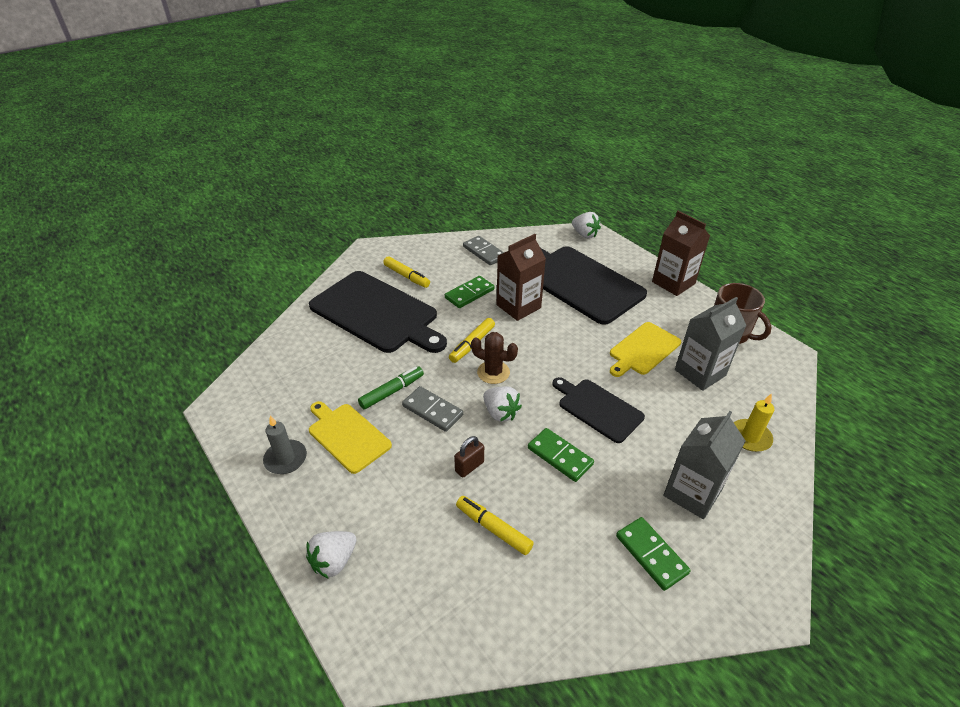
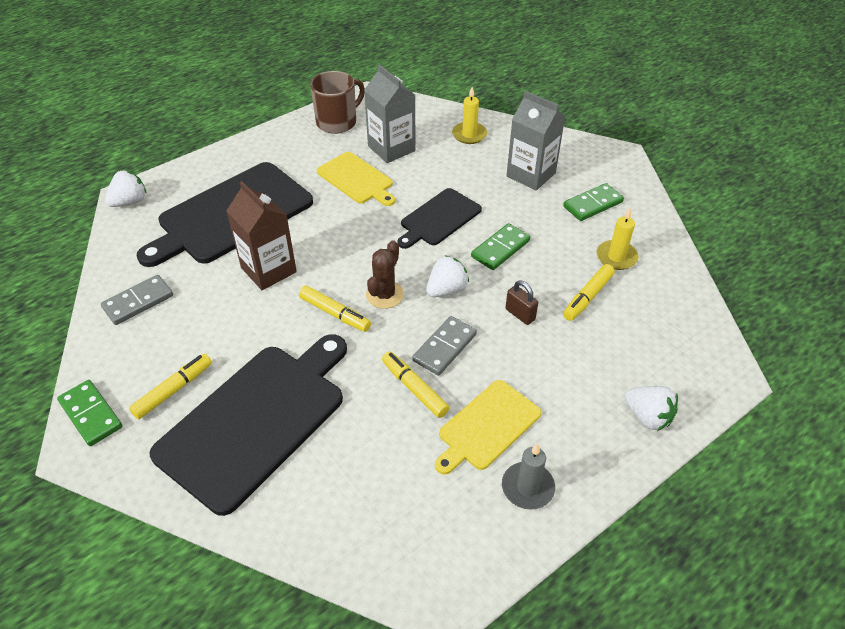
camera: 90 degrees left, 5 degrees up
green marker [358,366,424,410] -> yellow marker [382,351,449,418]
green domino [445,276,494,308] -> green domino moved to [57,380,122,446]
brown carton [652,211,710,296] -> none
none -> yellow candle [596,208,639,270]

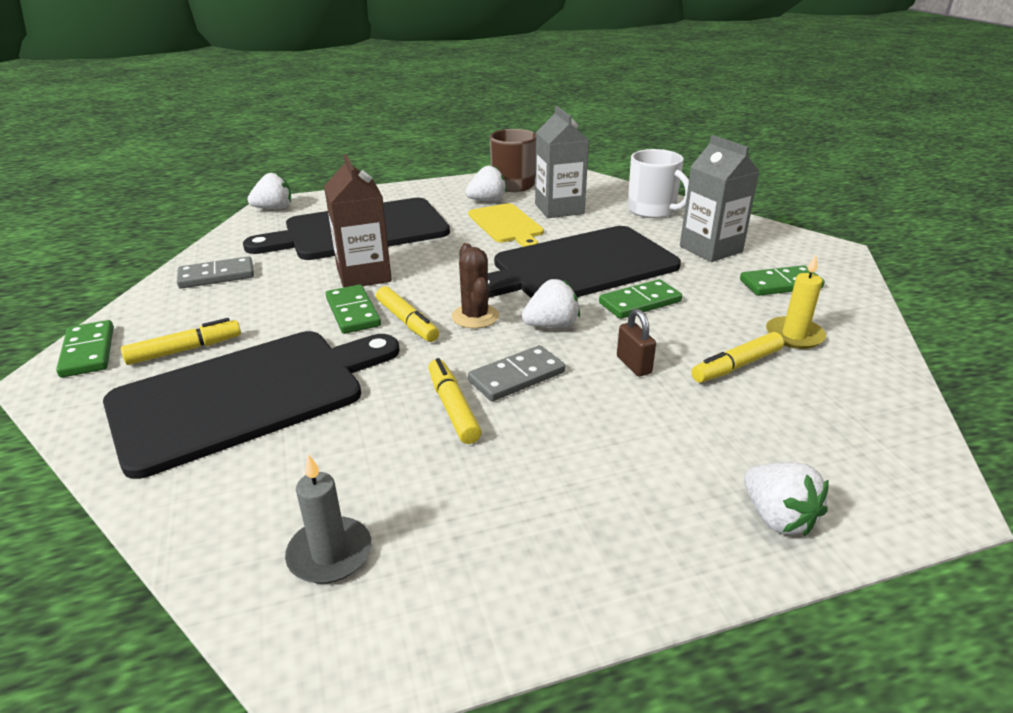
camera: 20 degrees right, 15 degrees down
brown cactus [366,240,404,309] -> brown cactus turned 60 degrees counterclockwise [451,243,499,329]
black cutting board [397,188,482,249] -> black cutting board [488,226,681,298], size x1.82
yellow cutting board [435,380,541,475] -> none
yellow candle [452,87,487,144] -> white mug [628,149,689,218]
grey candle [502,443,555,510] -> grey candle moved to [285,454,372,584]
none -> green domino [326,285,381,334]
none -> white strawberry [465,165,507,201]

